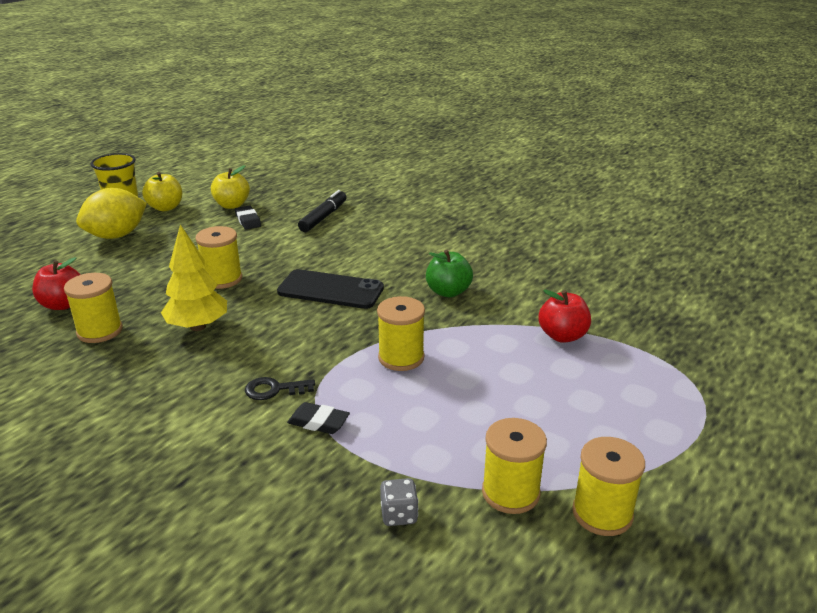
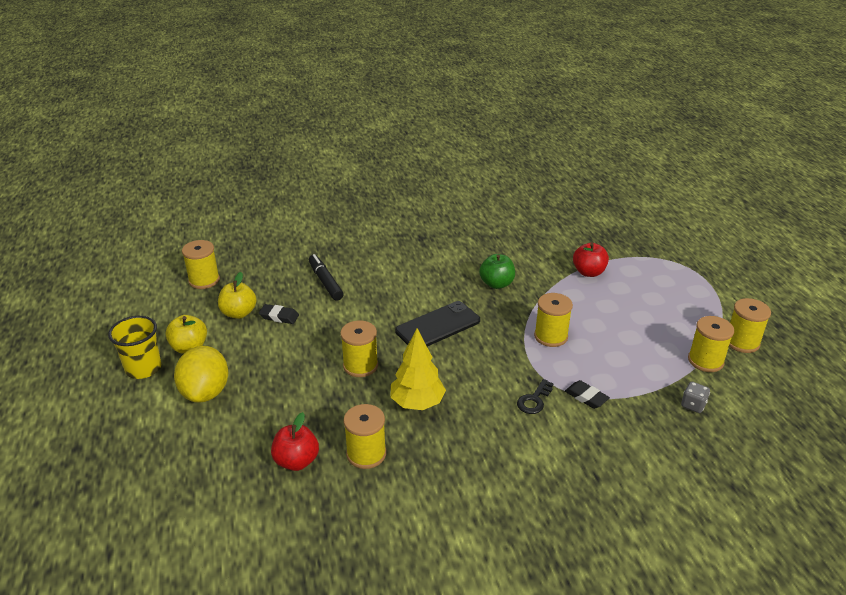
camera: 50 degrees left, 5 degrees up
black eraser [287,402,350,434] -> black eraser turned 75 degrees clockwise [565,380,610,409]
none -> yellow spool [182,240,220,289]

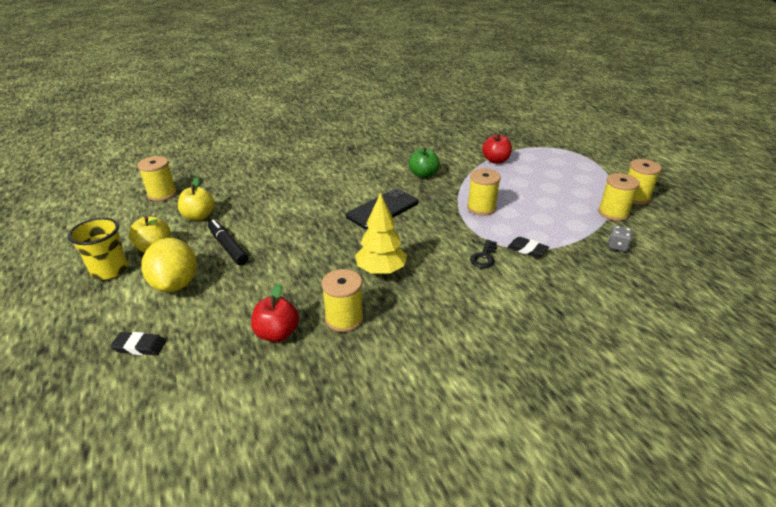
camera: 10 degrees left, 0 degrees up
black eraser [259,304,299,324] -> black eraser moved to [110,332,166,355]
black marker [309,254,344,301] -> black marker moved to [208,219,248,265]
yellow spool [340,320,378,377] -> none

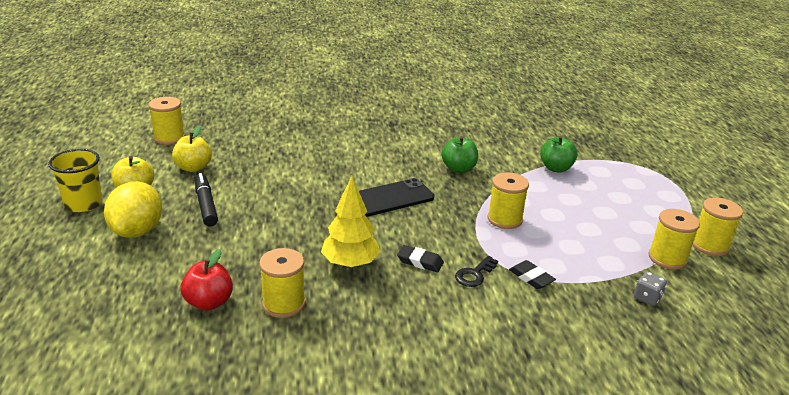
camera: 15 degrees right, 5 degrees down
black eraser [110,332,166,355] -> black eraser moved to [397,245,444,272]
red apple [482,133,512,164] -> green apple [540,136,578,172]

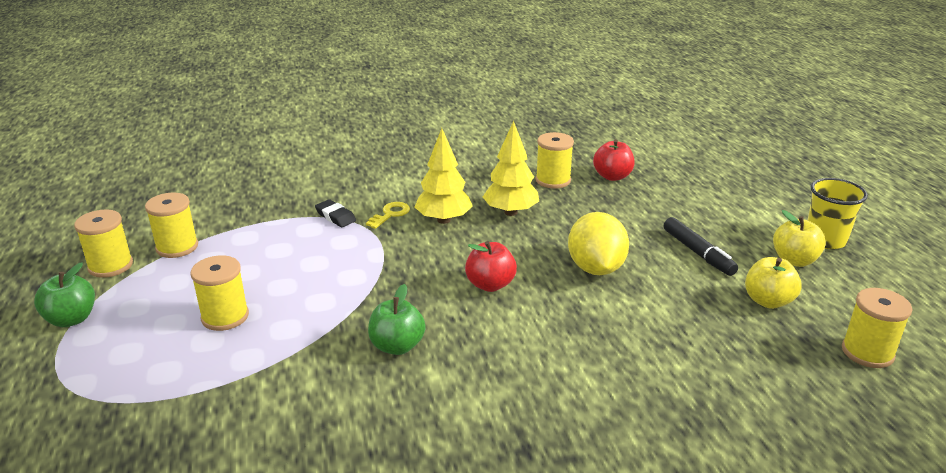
camera: 175 degrees right, 0 degrees up
yellow lemon [104,181,162,238] -> yellow lemon moved to [568,212,629,275]
black phone [359,178,434,217] -> red apple [465,241,517,292]
black eraser [397,245,444,272] -> yellow tree [415,128,473,224]
black key [455,256,498,287] -> yellow key [366,202,410,229]
yellow spool [488,172,529,229] -> yellow spool moved to [190,255,249,331]
green apple [540,136,578,172] -> green apple moved to [34,262,95,327]
grey dice [634,272,667,306] -> none

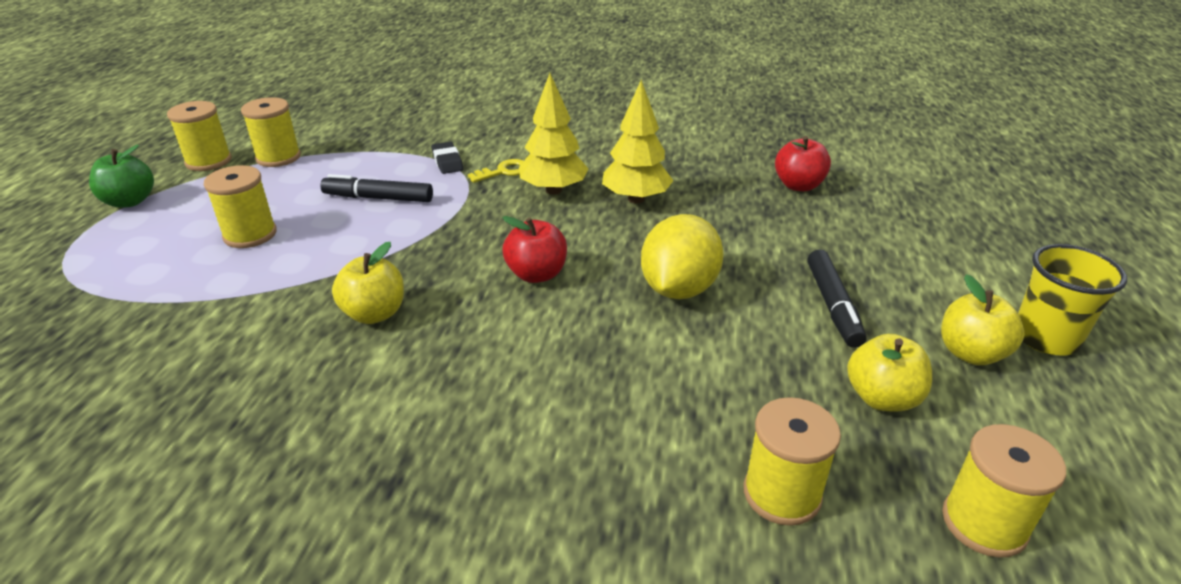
camera: 25 degrees right, 5 degrees up
green apple [368,284,426,355] -> yellow apple [332,242,404,324]
yellow spool [536,132,574,188] -> yellow spool moved to [743,397,841,526]
none -> black marker [320,174,433,202]

